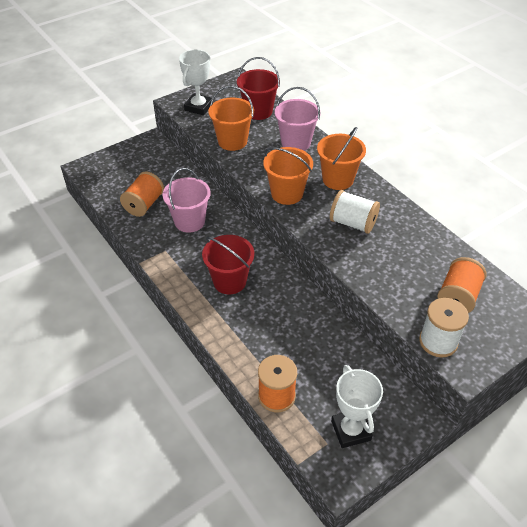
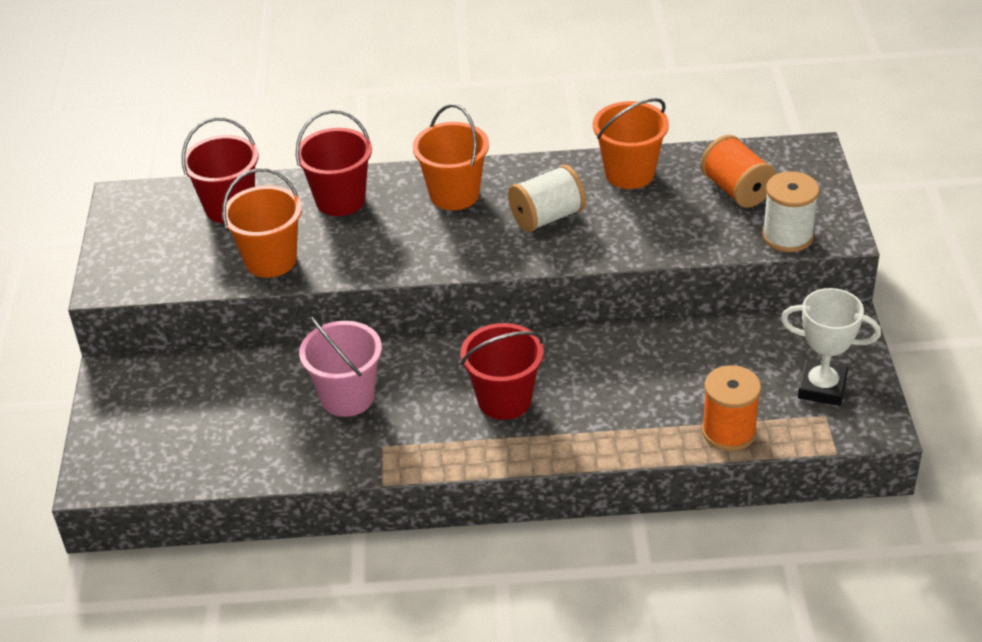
camera: 55 degrees left, 5 degrees down
orange spool [120,171,164,217] -> none
white trophy [179,50,212,115] -> none
orange bucket [263,147,313,205] -> orange bucket moved to [593,98,669,189]
pink bucket [275,87,321,151] -> red bucket [295,110,372,216]

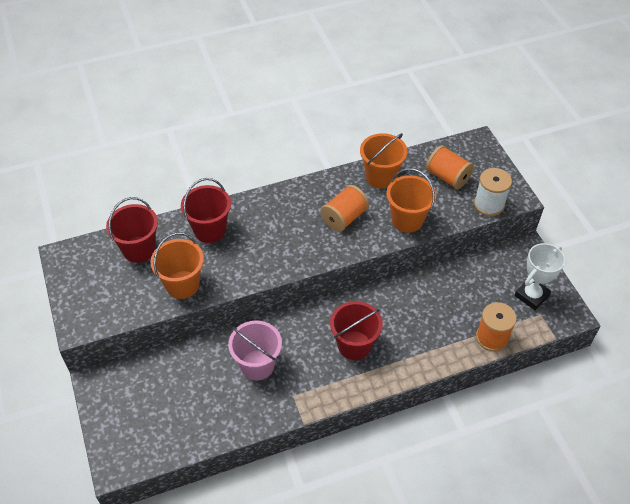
camera: 20 degrees left, 10 degrees up
orange bucket [413,104,489,210] -> orange bucket moved to [387,168,436,232]
white spool [508,165,586,232] -> orange spool [321,185,369,232]
white trophy [781,288,881,406] -> white trophy turned 45 degrees counterclockwise [515,243,565,310]

